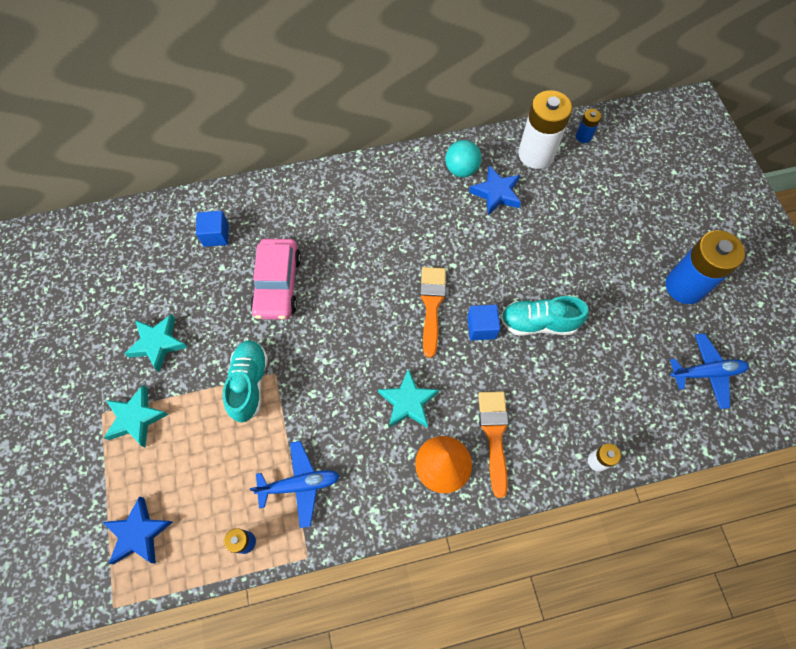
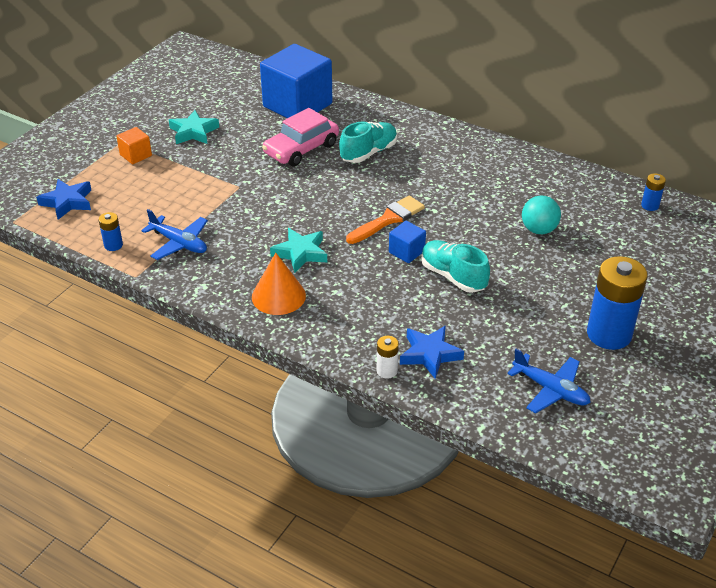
camera: 45 degrees right, 25 degrees down
turquoise star [104,385,169,447] -> orange cube [116,127,152,164]
blue cube [196,211,229,247] -> blue cube [260,44,333,118], size x2.28
turquoise shoe [223,340,268,423] -> turquoise shoe moved to [339,121,397,163]
turquoise ball [445,140,481,177] -> turquoise ball moved to [522,196,561,234]
blue star [469,166,521,215] -> blue star moved to [400,326,464,379]
orange brush [478,391,509,498] -> none
white battery [518,90,572,169] -> none

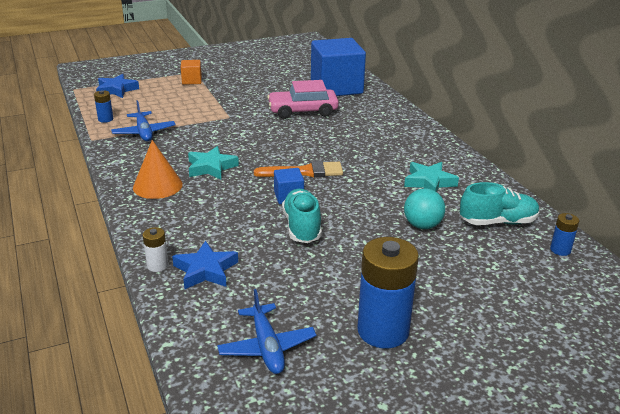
camera: 35 degrees right, 10 degrees down
turquoise star [169,110,219,144] -> turquoise star moved to [404,162,459,192]
turquoise shoe [339,121,397,163] -> turquoise shoe moved to [460,182,539,225]

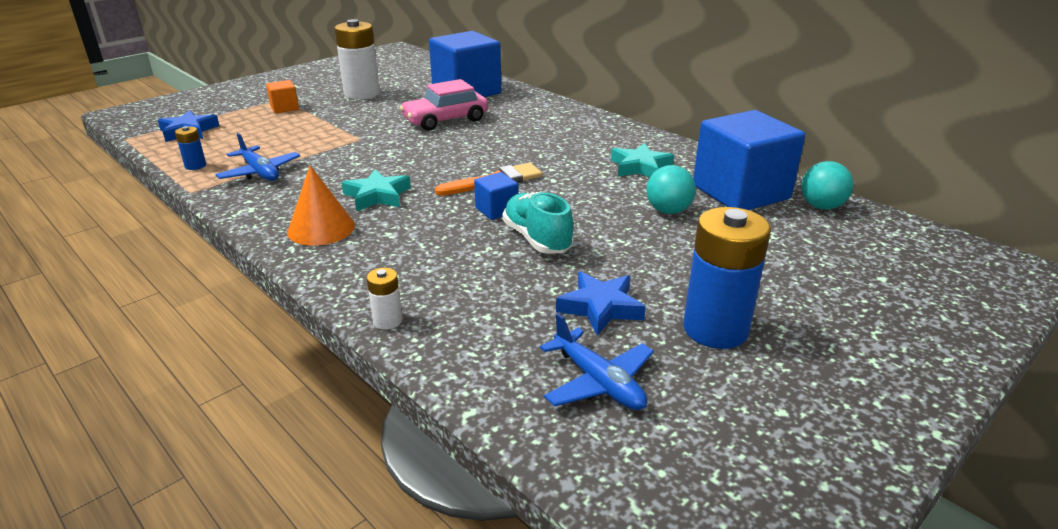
camera: 20 degrees left, 0 degrees up
blue star [172,241,238,289] -> blue star moved to [556,271,646,336]
turquoise shoe [460,182,539,225] -> blue cube [693,110,805,210]
blue battery [550,213,579,256] -> turquoise ball [801,161,854,210]
none -> white battery [334,19,380,100]

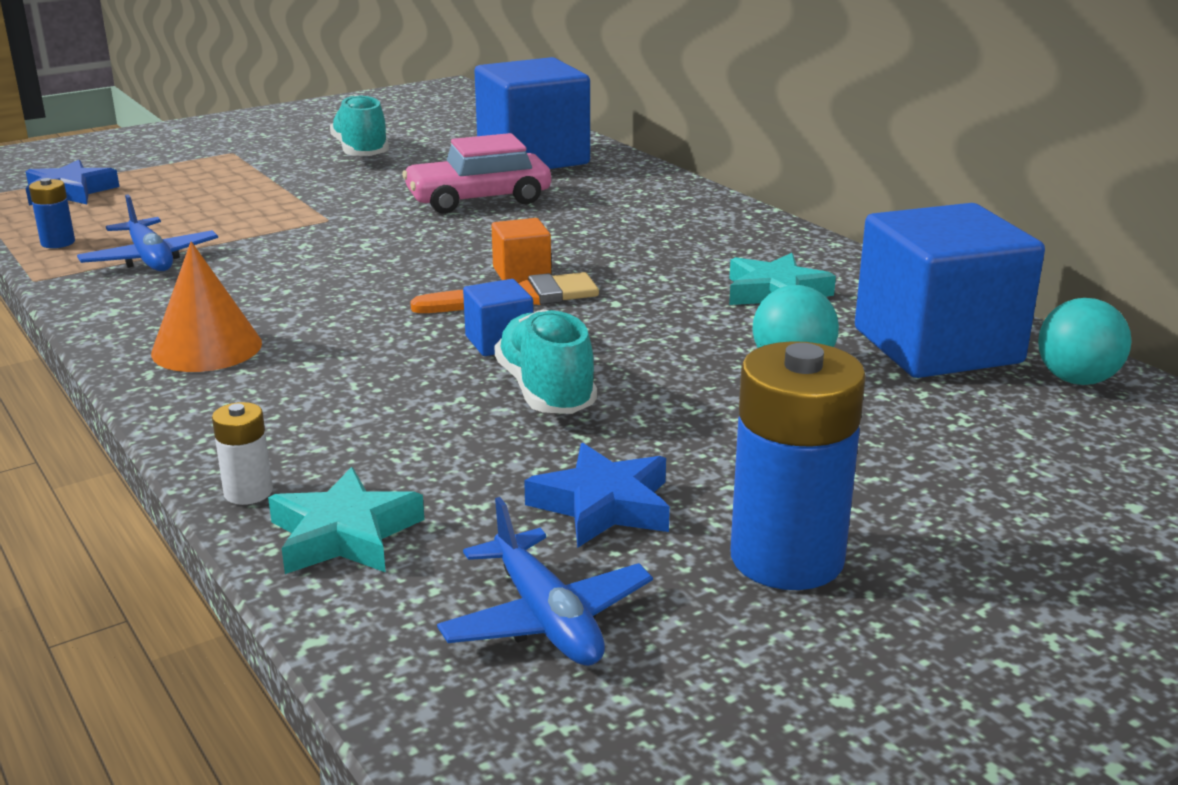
camera: 10 degrees right, 5 degrees down
orange cube [266,80,299,113] -> orange cube moved to [491,218,551,283]
white battery [334,19,380,100] -> turquoise shoe [330,95,389,156]
turquoise star [342,169,411,211] -> turquoise star moved to [268,467,424,574]

